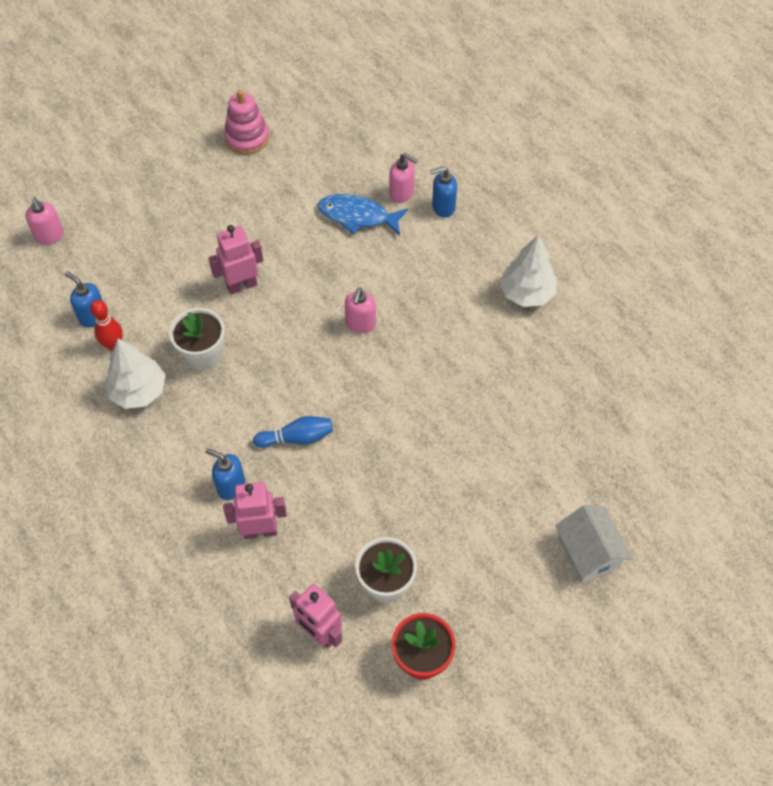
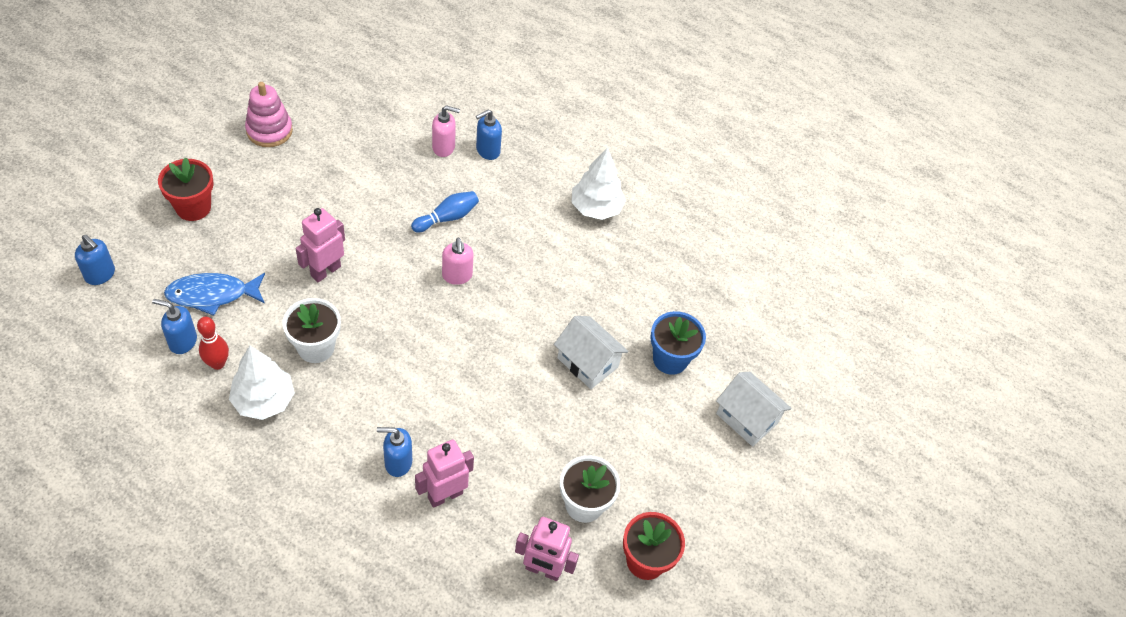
camera: 30 degrees left, 5 degrees down
pink soap dispenser [25,197,64,245] -> blue soap dispenser [75,235,115,285]
blue bowling pin [253,416,333,448] -> blue bowling pin moved to [411,191,479,232]
blue fish [318,194,408,235] -> blue fish moved to [164,273,265,316]
none -> red flower pot [158,157,214,221]
none -> white house [554,316,628,389]
none -> blue flower pot [650,311,706,375]

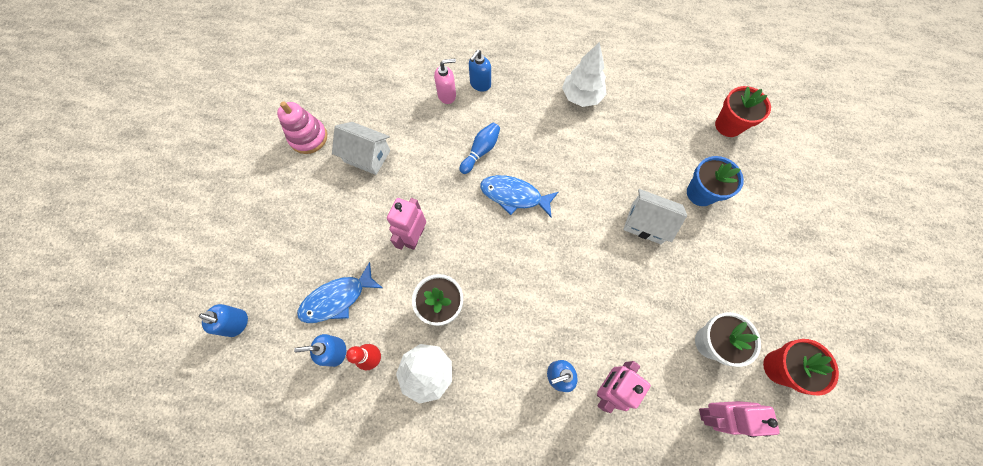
camera: 15 degrees left, 15 degrees up
red flower pot [158,157,214,221] -> red flower pot moved to [715,86,771,137]
pink soap dispenser [442,238,474,285] -> blue fish [480,175,558,218]
white house [716,372,792,447] -> white house moved to [332,122,390,175]

